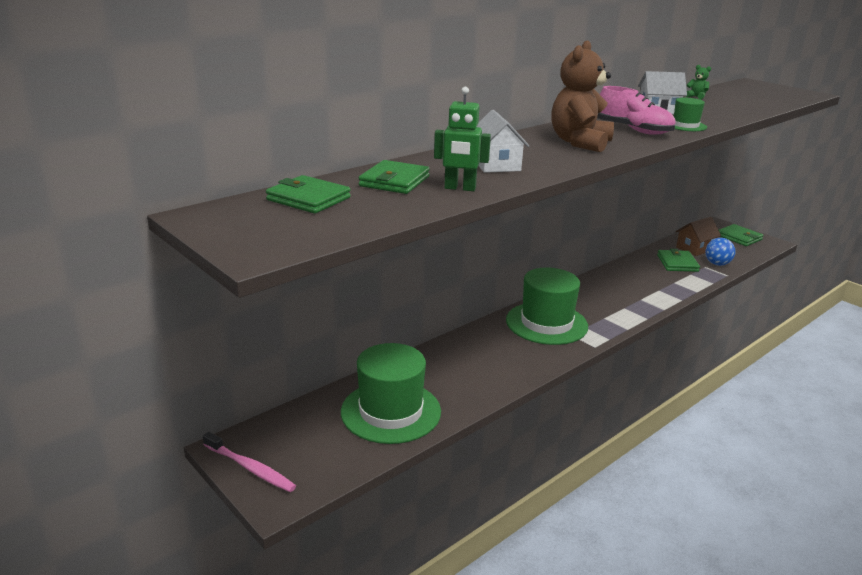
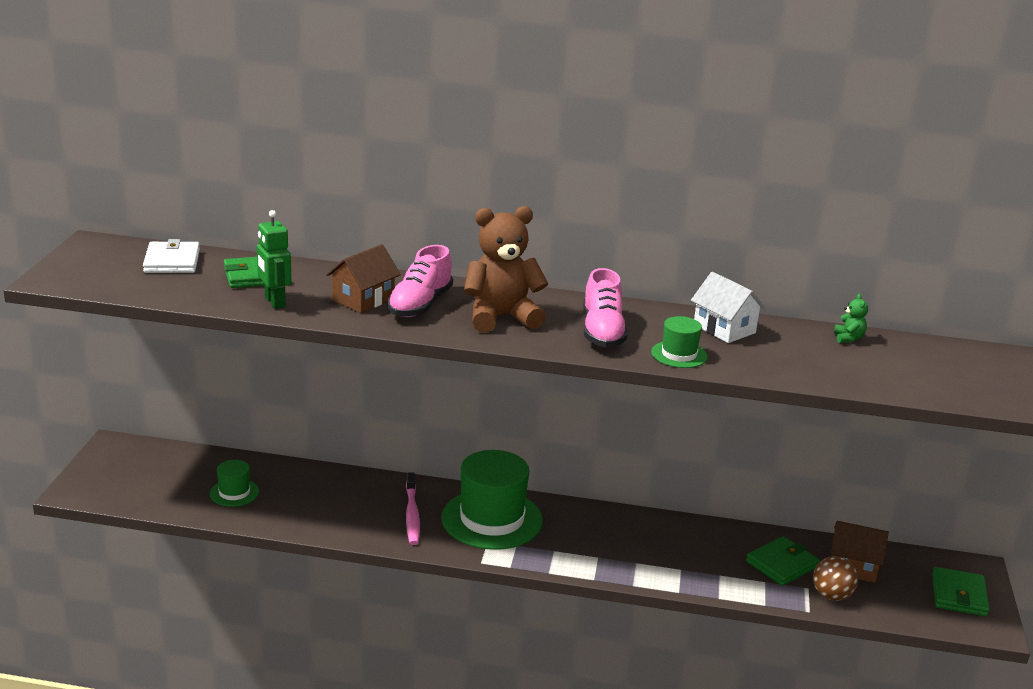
camera: 50 degrees right, 0 degrees up
pink toothbrush [203,432,296,492] -> pink toothbrush moved to [406,472,420,545]
green wallet [266,175,351,213] -> white wallet [143,239,200,273]
green hat [341,343,441,444] -> green hat [210,460,259,507], size x0.48
white house [477,110,529,173] -> brown house [326,244,401,313]
blue ball [705,238,735,266] -> brown ball [813,556,858,601]
none -> pink shoe [388,245,453,317]

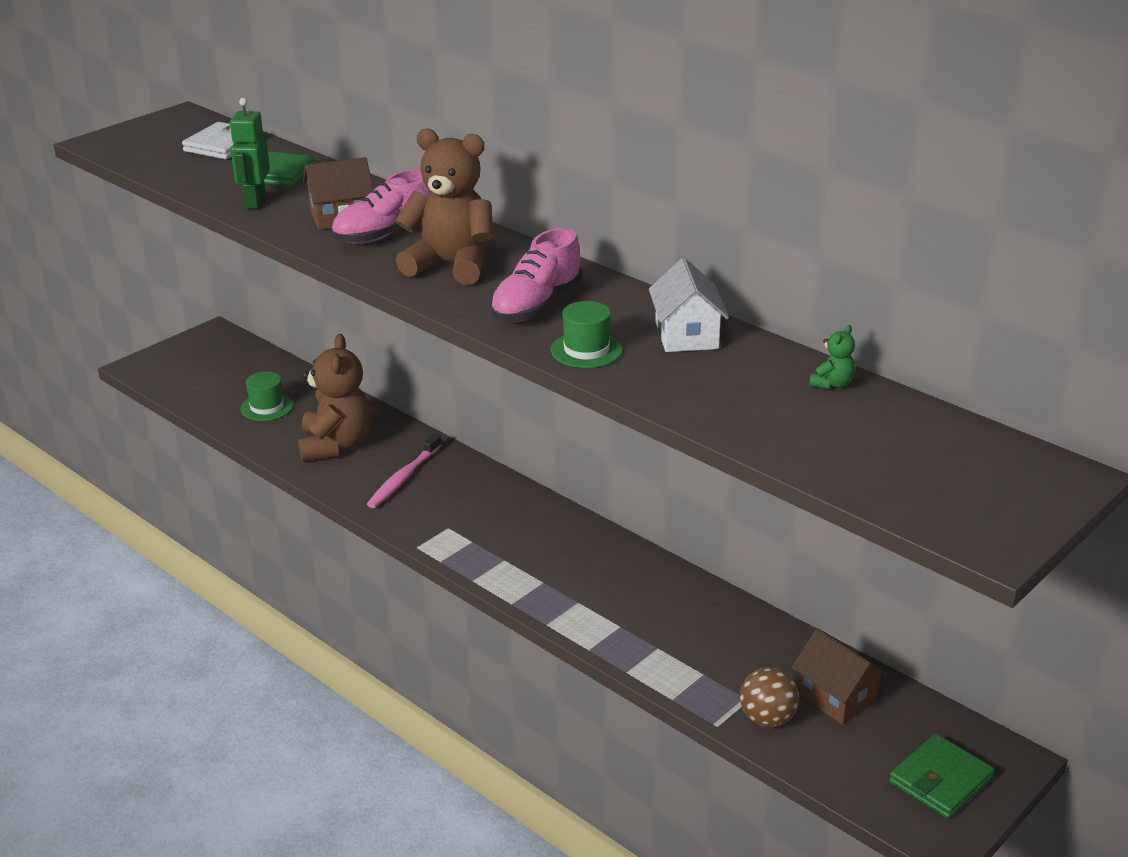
camera: 35 degrees right, 5 degrees up
green hat [441,450,543,550] -> none
green wallet [746,536,820,586] -> none
none -> brown teddy bear [298,334,372,461]

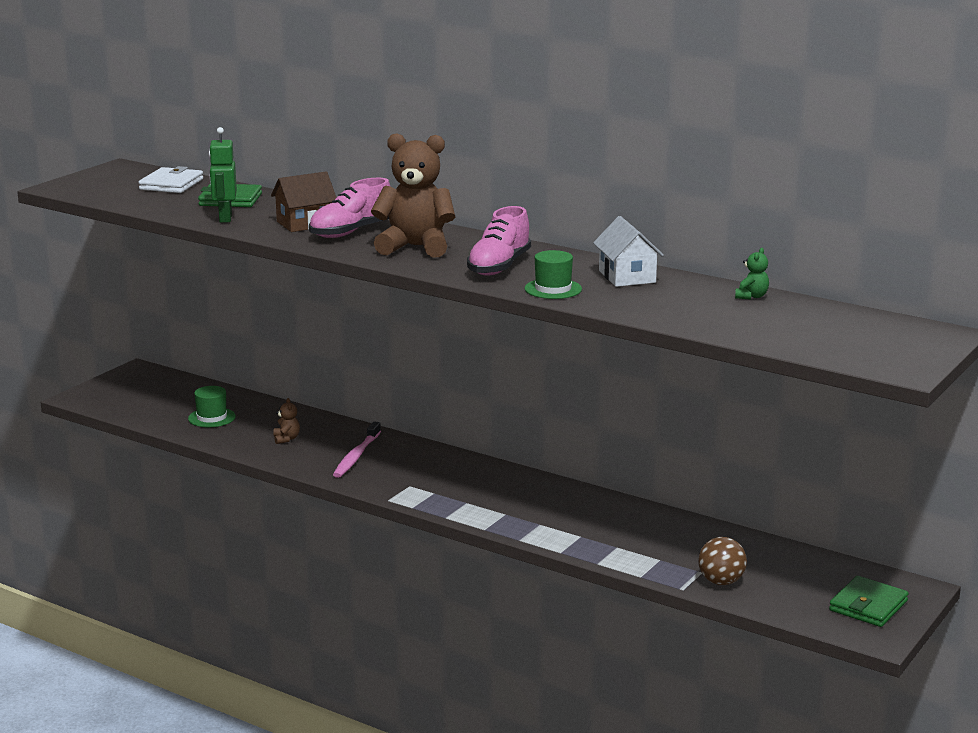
camera: 10 degrees left, 10 degrees down
brown teddy bear [298,334,372,461] -> brown teddy bear [273,398,300,444], size x0.41
brown house [792,628,888,725] -> none

